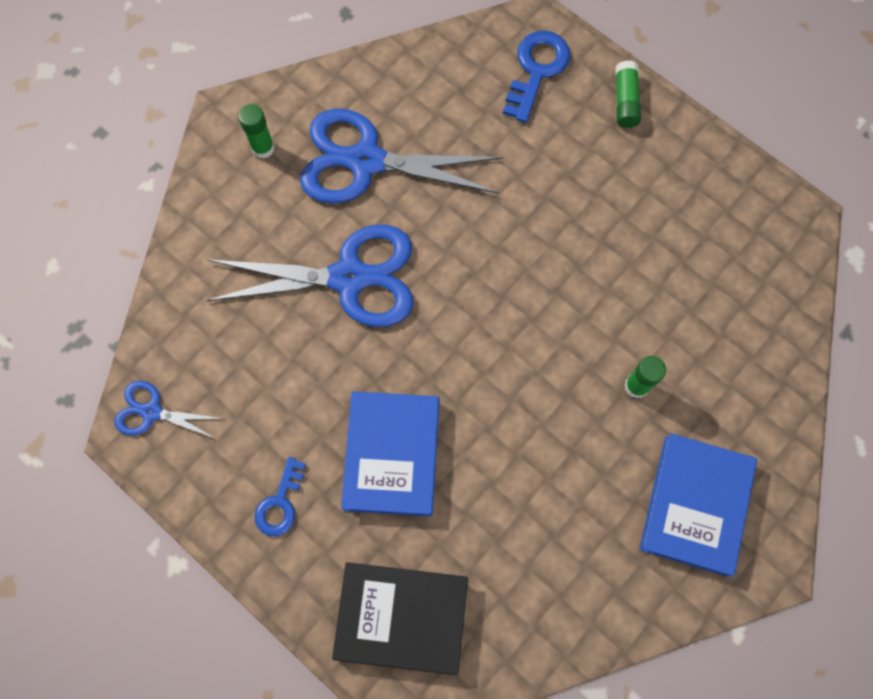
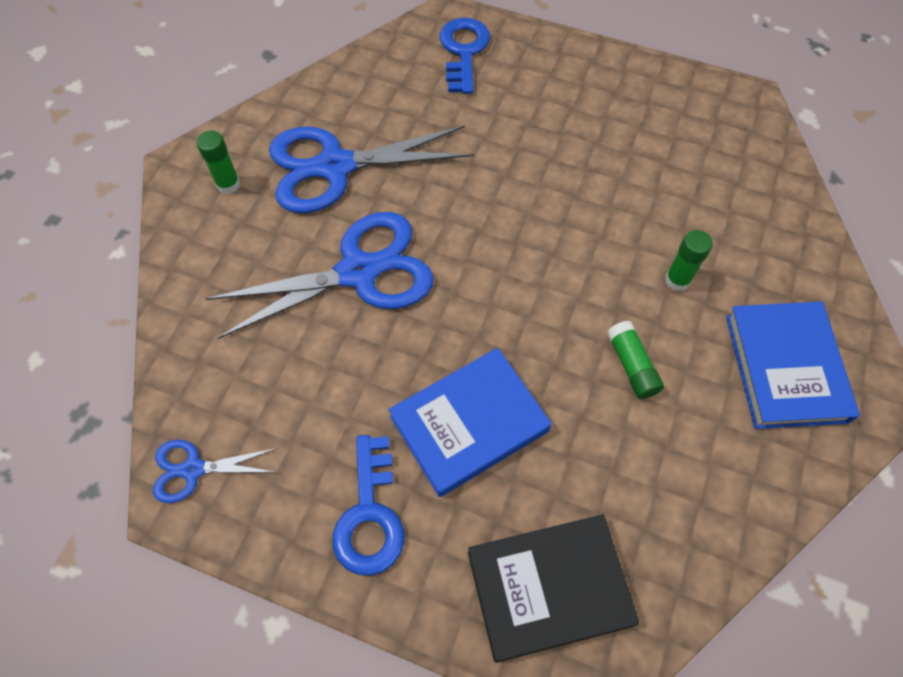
camera: 20 degrees left, 10 degrees down
blue key [255,457,306,536] -> blue key [332,435,405,576], size x1.53
blue book [341,391,440,516] -> blue book turned 75 degrees clockwise [389,348,552,497]
green glue stick [615,60,641,128] -> green glue stick moved to [607,321,664,399]

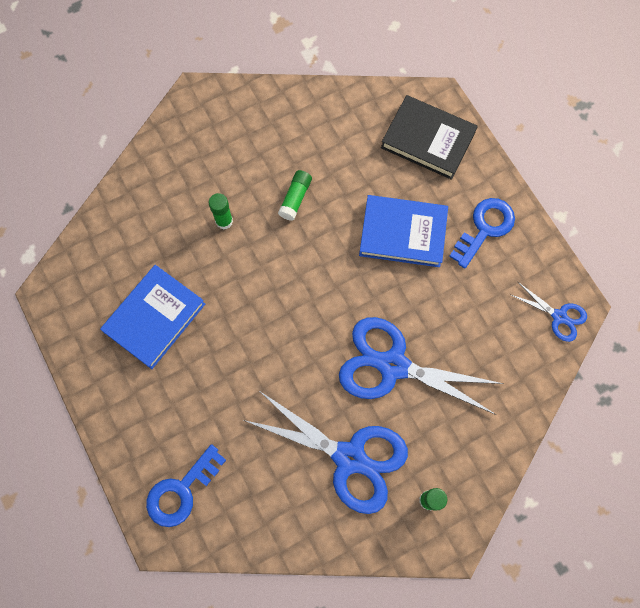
camera: 140 degrees left, 10 degrees up
blue book [726,302,860,429] -> blue book moved to [100,265,205,369]

